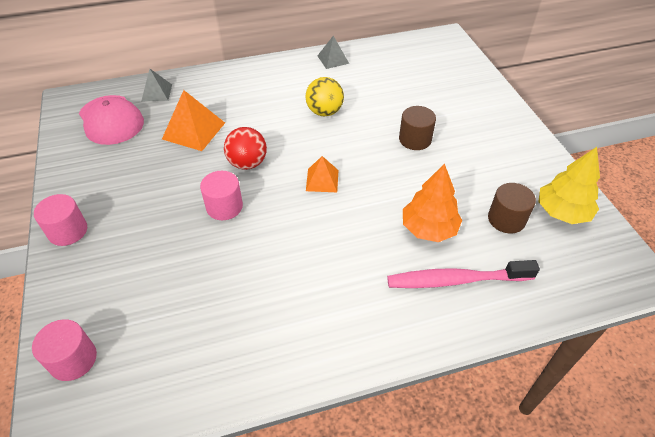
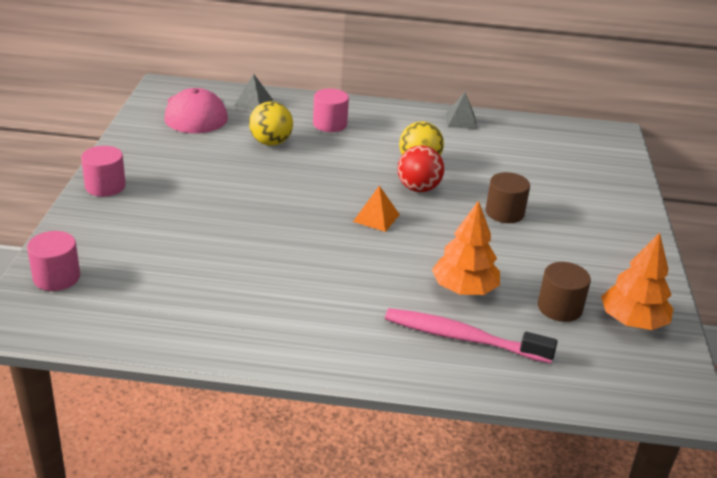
camera: 20 degrees right, 15 degrees down
orange pyramid [162,90,225,151] -> yellow ball [249,101,293,146]
pink cylinder [200,171,243,220] -> pink cylinder moved to [313,89,349,132]
red ball [224,127,267,170] -> red ball moved to [397,145,444,192]
yellow tree [538,147,600,224] -> orange tree [601,232,673,330]

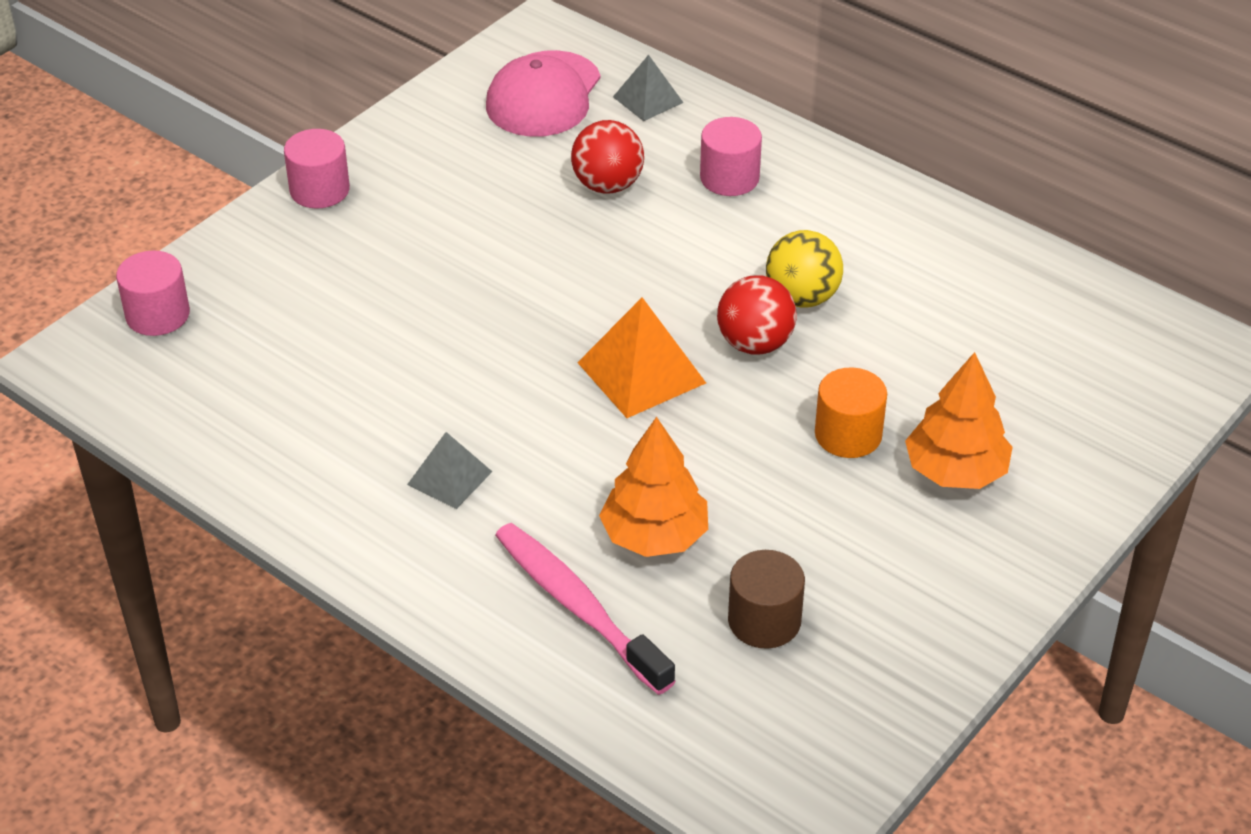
camera: 35 degrees right, 10 degrees up
yellow ball [249,101,293,146] -> red ball [571,120,644,194]
orange pyramid [353,185,400,232] -> orange pyramid [577,297,706,418], size x1.61
grey pyramid [445,92,477,129] -> grey pyramid moved to [407,432,492,509]
brown cylinder [486,172,530,223] -> orange cylinder [815,367,887,458]
orange tree [601,232,673,330] -> orange tree moved to [905,352,1013,489]

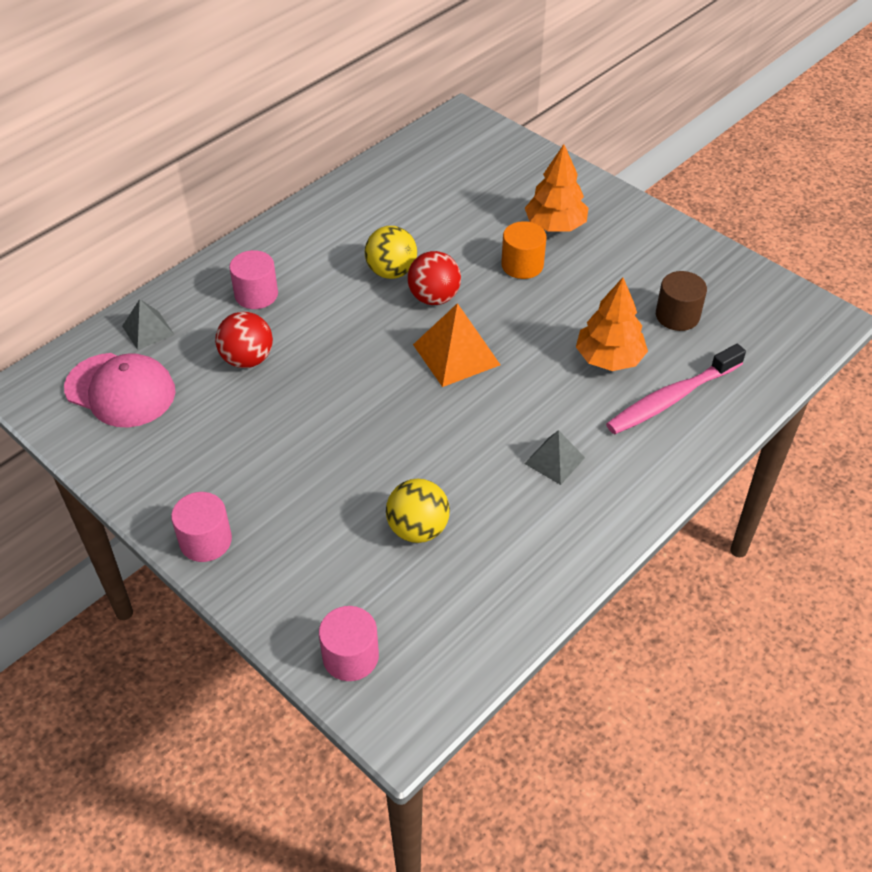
camera: 85 degrees left, 5 degrees up
none -> yellow ball [386,479,450,543]

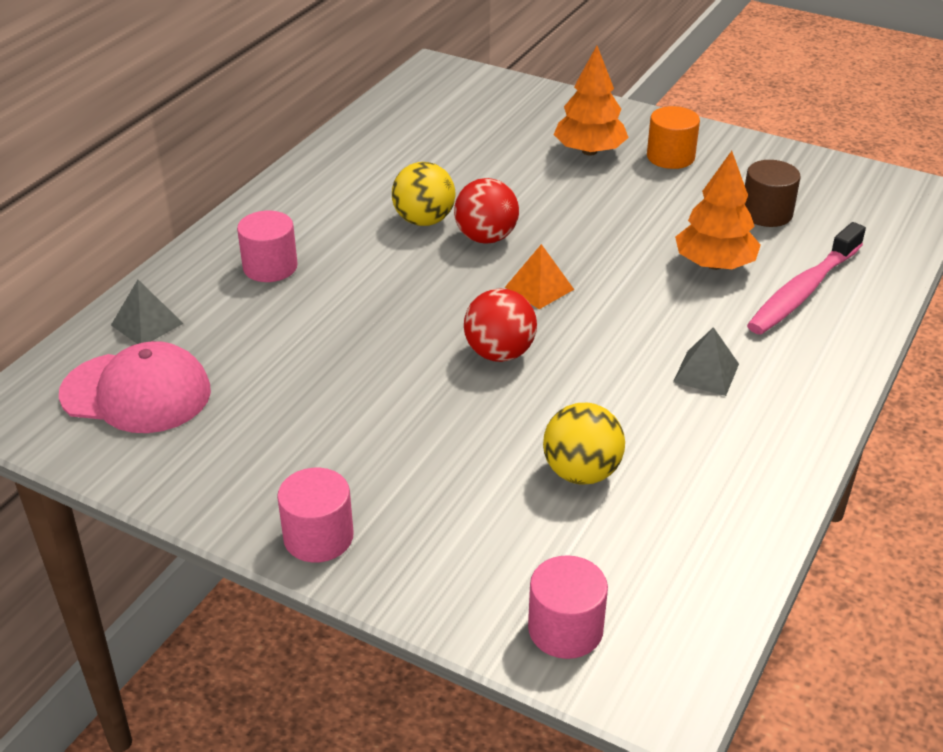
camera: 15 degrees left, 10 degrees down
red ball [215,312,273,368] -> red ball moved to [464,288,537,362]
orange pyramid [413,303,500,387] -> orange pyramid [505,244,574,309], size x0.62
orange cylinder [501,221,546,279] -> orange cylinder moved to [647,106,700,169]

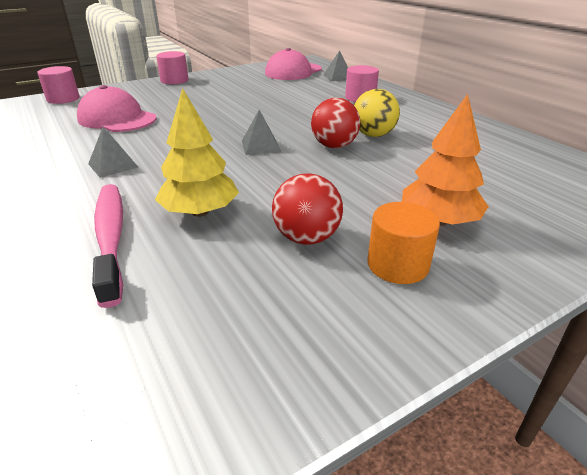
camera: 120 degrees right, 5 degrees down
red ball [464,288,537,362] -> red ball moved to [272,173,343,245]
orange pyramid [505,244,574,309] -> grey pyramid [242,110,281,155]
yellow ball [543,403,625,485] -> pink cap [77,85,157,132]
orange tree [675,151,761,270] -> yellow tree [155,88,239,217]
brown cylinder [745,160,801,227] -> none

